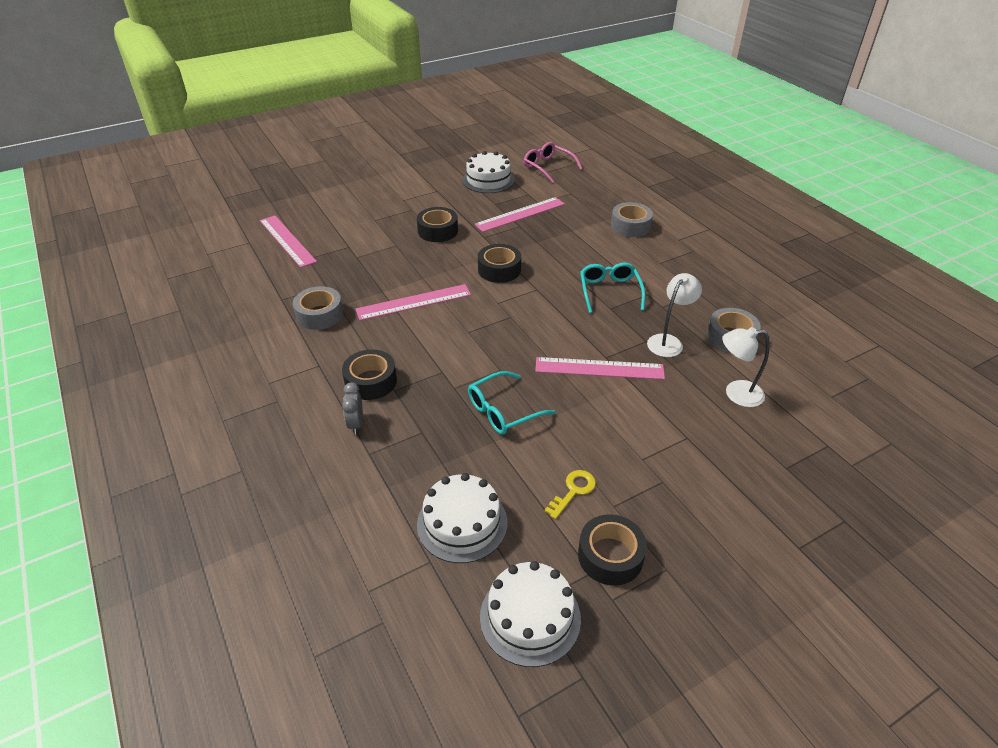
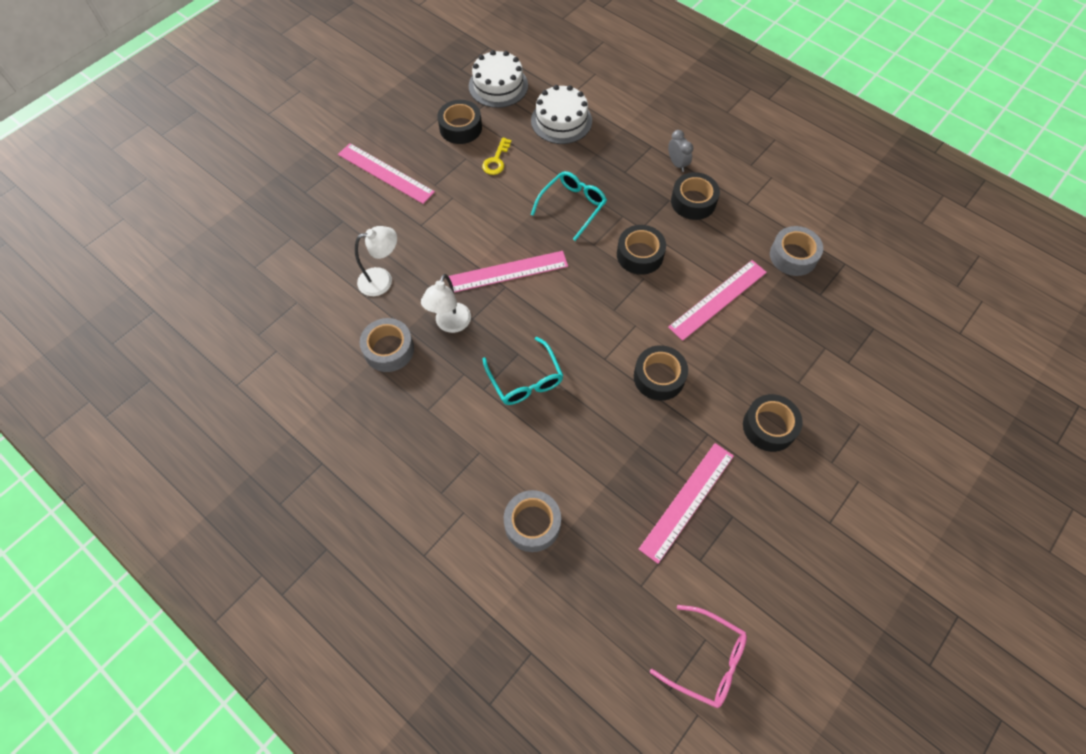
camera: 160 degrees right, 20 degrees up
pink ruler [260,216,317,268] -> pink ruler moved to [338,143,435,204]
white cake [462,151,515,193] -> none
none -> black tape [617,225,666,275]

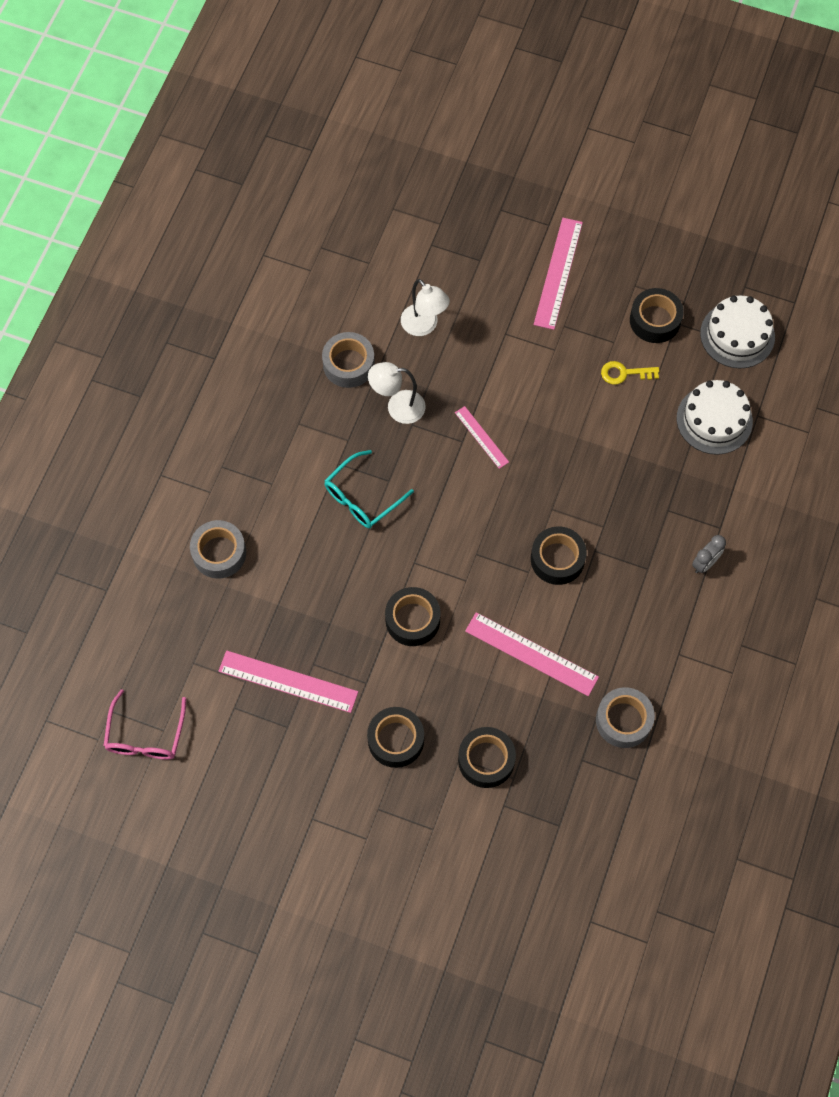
camera: 70 degrees right, 5 degrees up
pink ruler [449,251,568,292] -> pink ruler [455,406,509,469], size x0.57
turquoise glasses [531,171,607,241] -> none
black tape [671,172,720,220] -> black tape moved to [458,727,516,788]

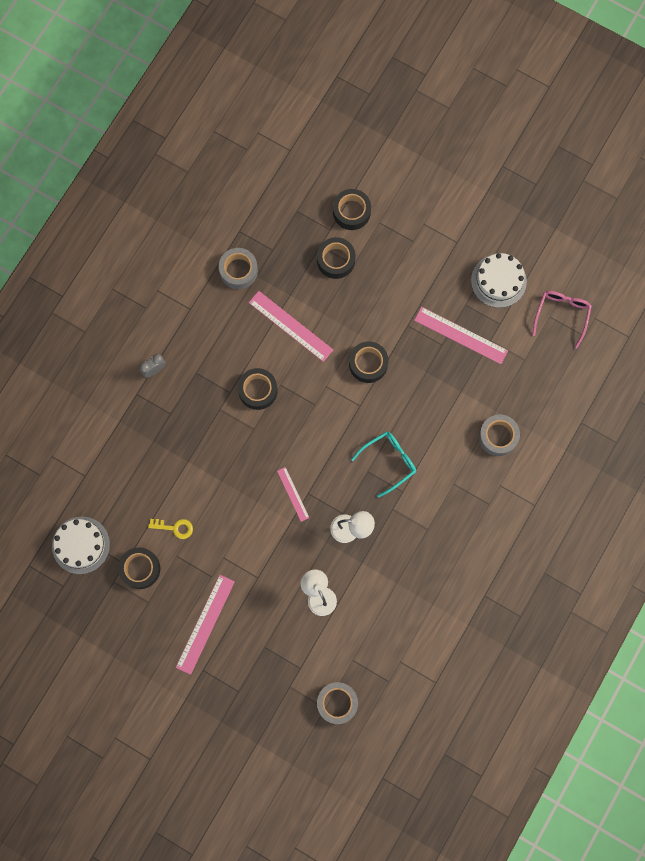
camera: 170 degrees left, 10 degrees up
grey tape [322,332,375,388] -> grey tape moved to [317,682,358,724]
black tape [367,707,424,768] -> black tape moved to [333,189,371,230]
white cake [677,380,753,455] -> white cake moved to [471,253,527,308]

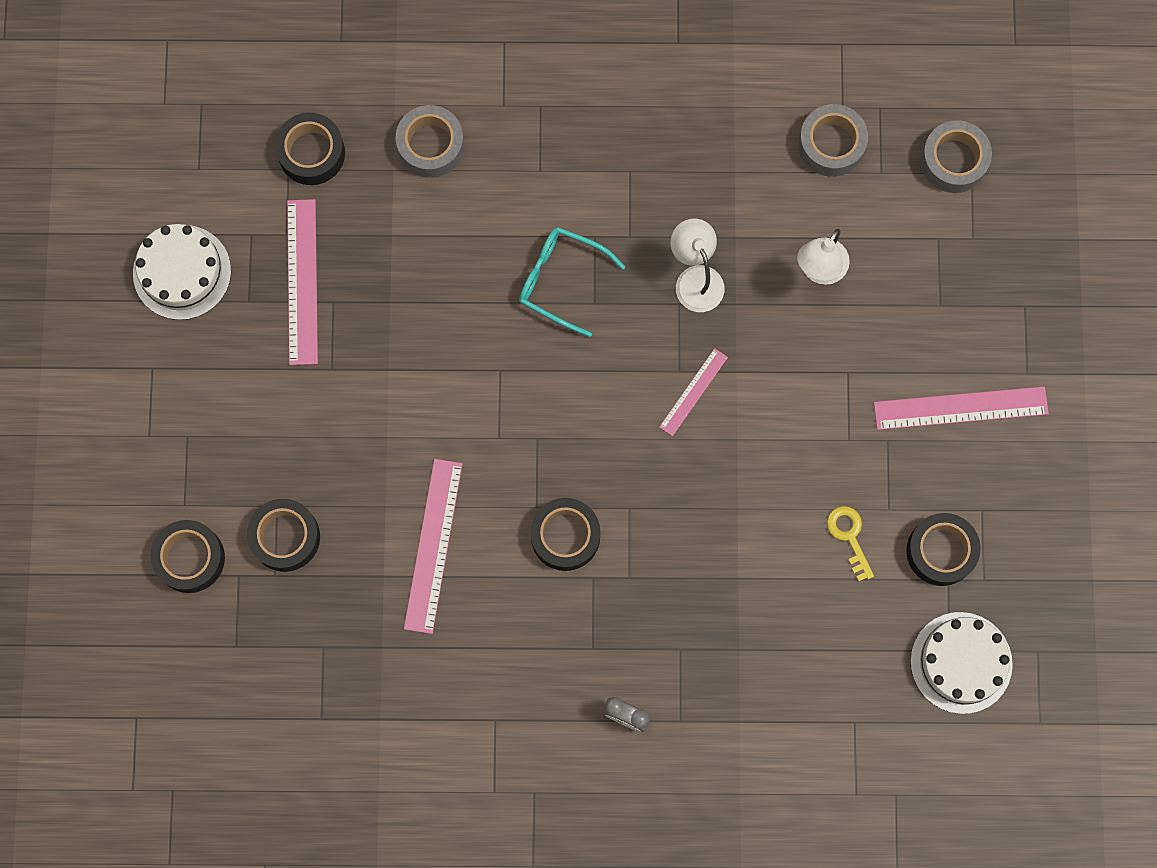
camera: 120 degrees left, 0 degrees up
grey tape [219,248,258,289] -> grey tape moved to [798,104,868,177]
black tape [349,342,388,383] -> black tape moved to [275,113,345,185]
pink glasses [532,291,592,349] -> none

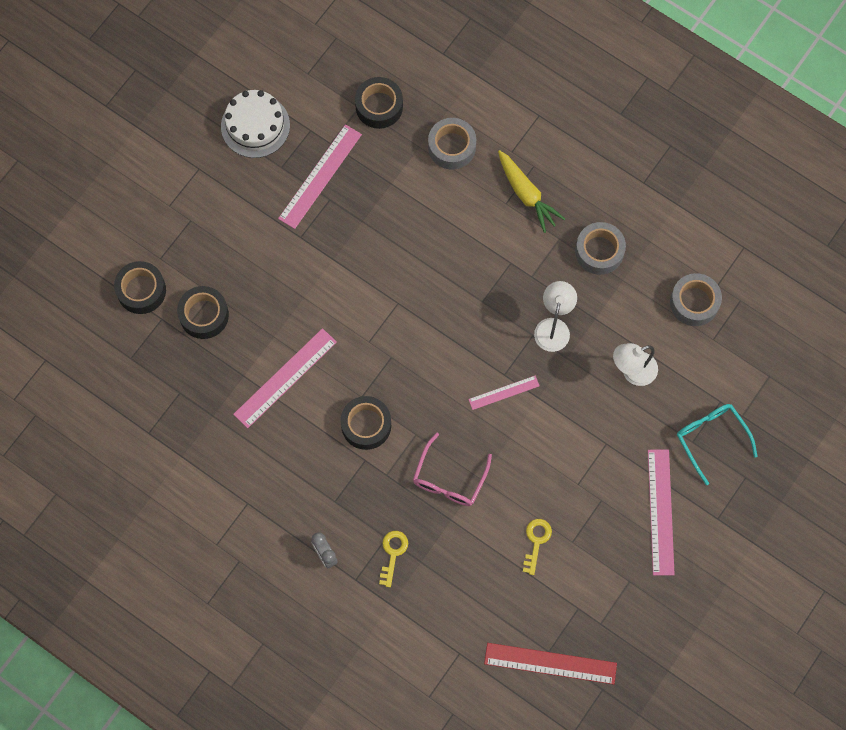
camera: 35 degrees right, 5 degrees down
turquoise glasses [519,227,625,337] -> turquoise glasses moved to [677,404,758,485]
pink ruler [874,387,1049,430] -> pink ruler turned 60 degrees clockwise [648,450,675,575]
black tape [906,513,981,586] -> none
white cake [910,612,1013,714] -> red ruler [484,643,617,685]
grey tape [920,120,992,193] -> grey tape moved to [575,222,626,275]
none -> yellow key [379,531,408,587]
none -> pink glasses [413,433,492,506]
none -> yellow carrot [498,150,565,233]

